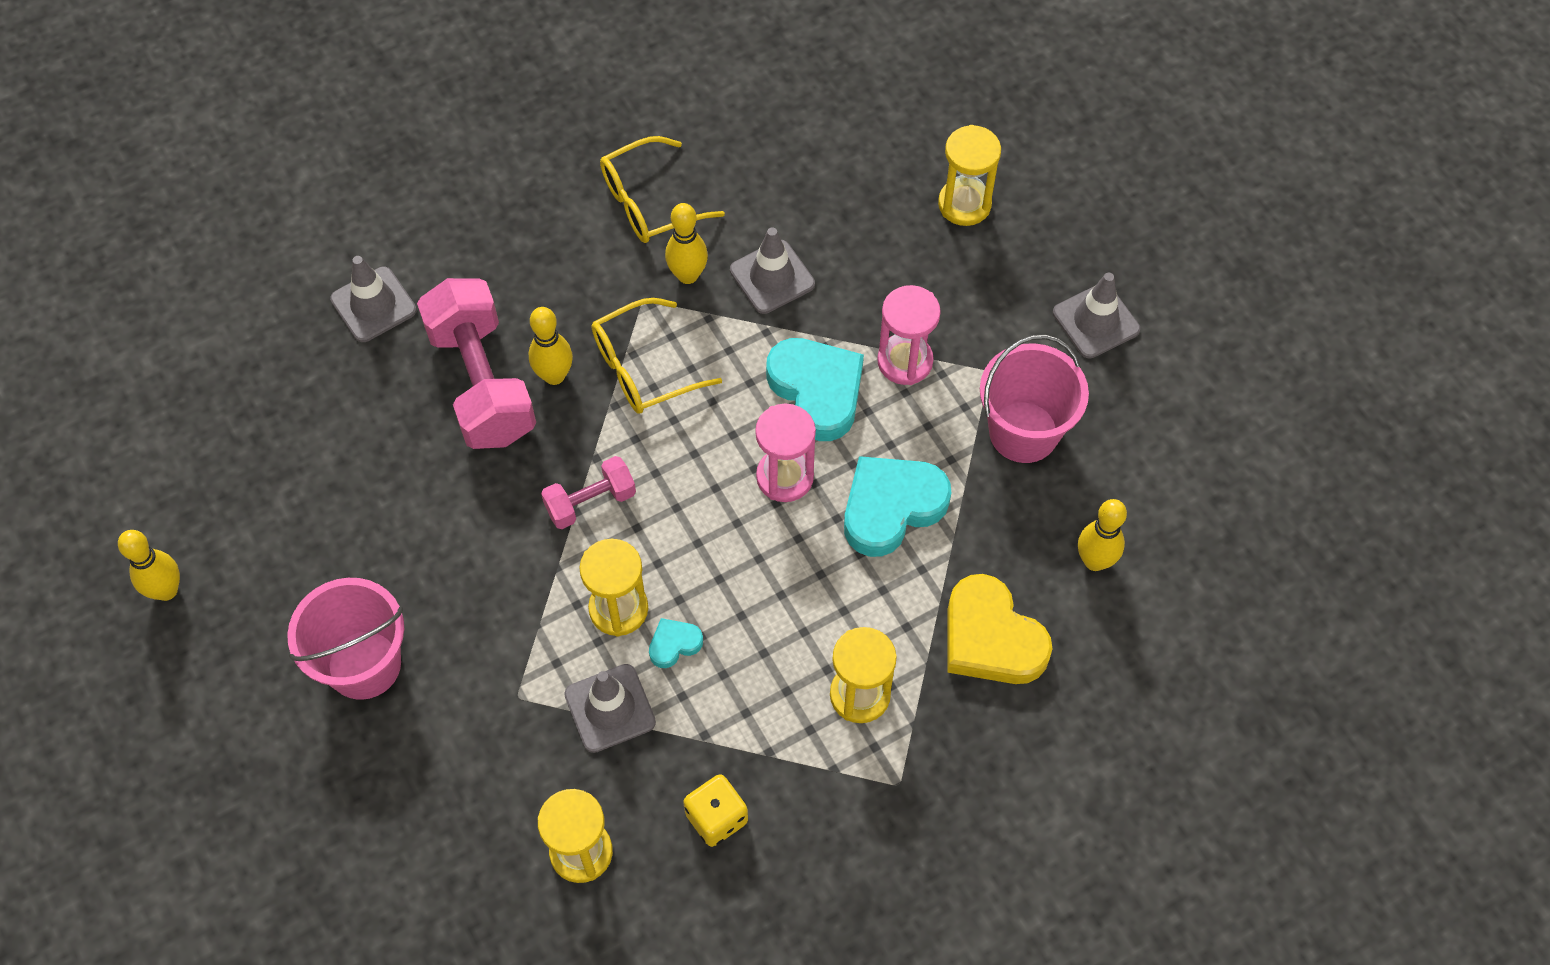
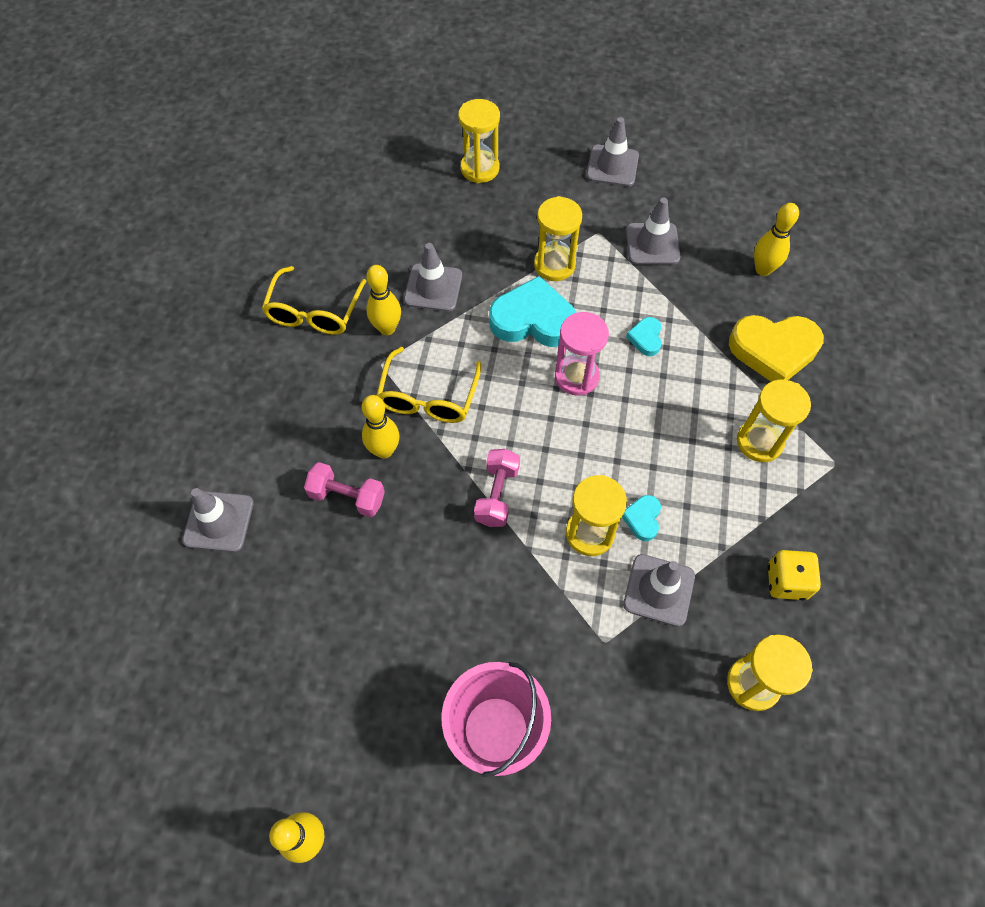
camera: 50 degrees left, 0 degrees up
pink dumbbell [417,278,536,449] -> pink dumbbell [304,462,385,517], size x0.52
turquoise heart [844,456,951,557] -> turquoise heart [626,317,662,356], size x0.47
pink hourglass [877,285,941,385] -> yellow hourglass [534,196,582,281]
pink bucket [980,334,1089,463] -> grey traffic cone [626,198,681,265]

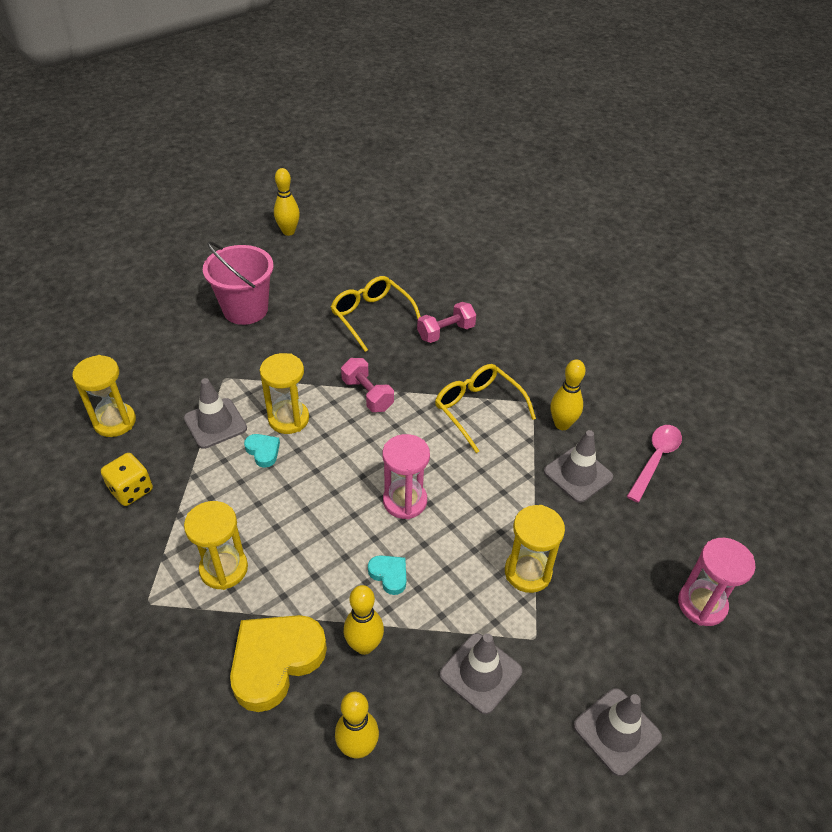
camera: 130 degrees right, 15 degrees down
grey traffic cone [182,488,254,552] -> none
yellow glasses [262,266,366,335] -> yellow glasses moved to [331,276,421,352]
yellow bowling pin [362,395,399,459] -> yellow bowling pin moved to [344,585,384,655]
yellow hourglass [458,99,500,183] -> pink hourglass [678,538,756,626]
turquoise heart [489,276,577,347] -> none
none -> pink spoon [627,425,682,503]

